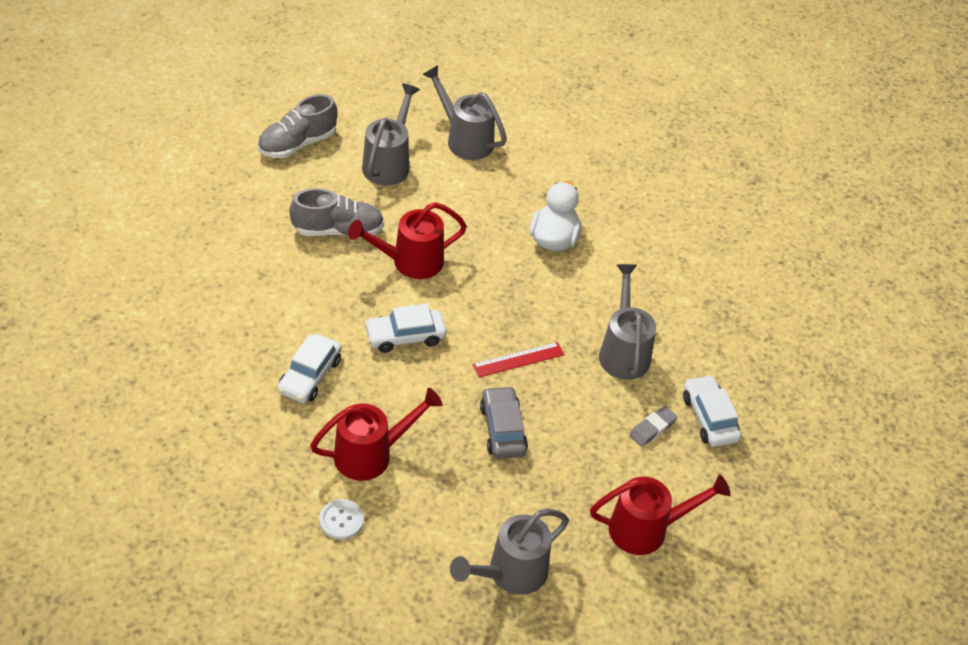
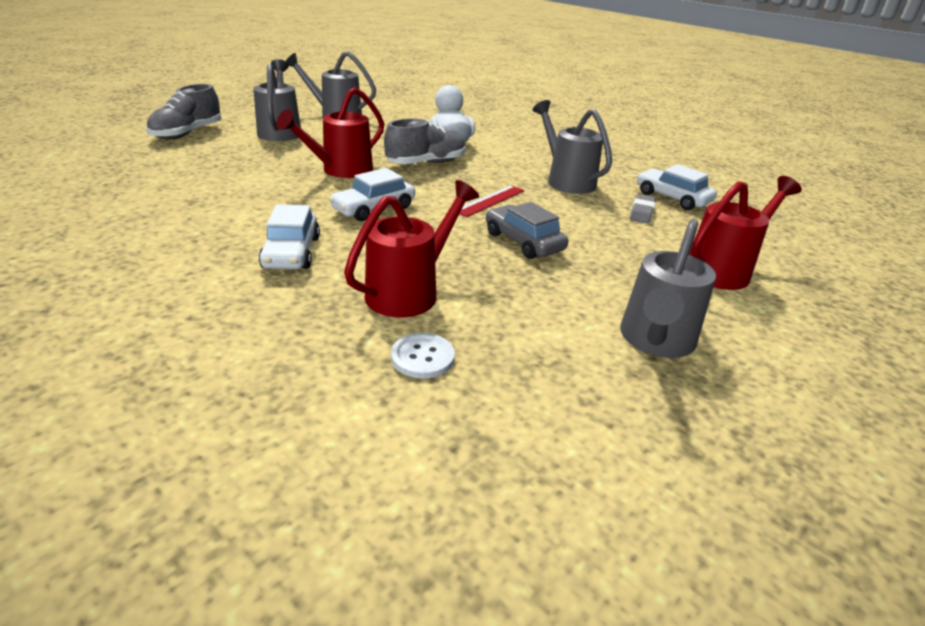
camera: 25 degrees left, 15 degrees down
grey shoe [290,188,384,238] -> grey shoe moved to [384,118,466,164]

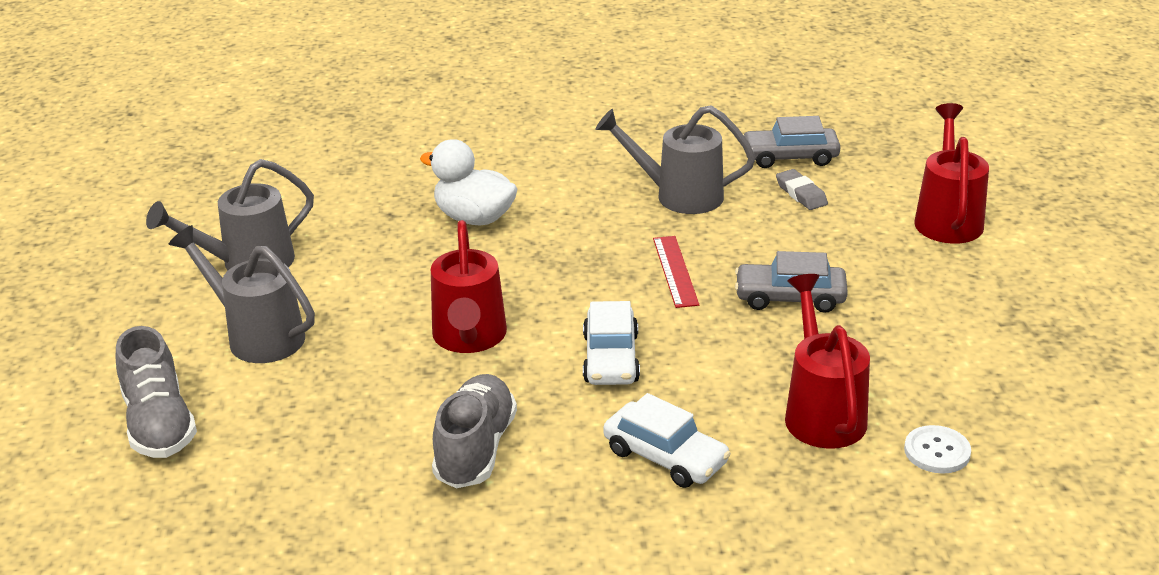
camera: 45 degrees left, 0 degrees up
grey shoe [384,118,466,164] -> grey shoe moved to [432,374,517,489]
grey watering can [620,219,716,358] -> none
white car [637,164,717,210] -> grey car [744,116,840,168]

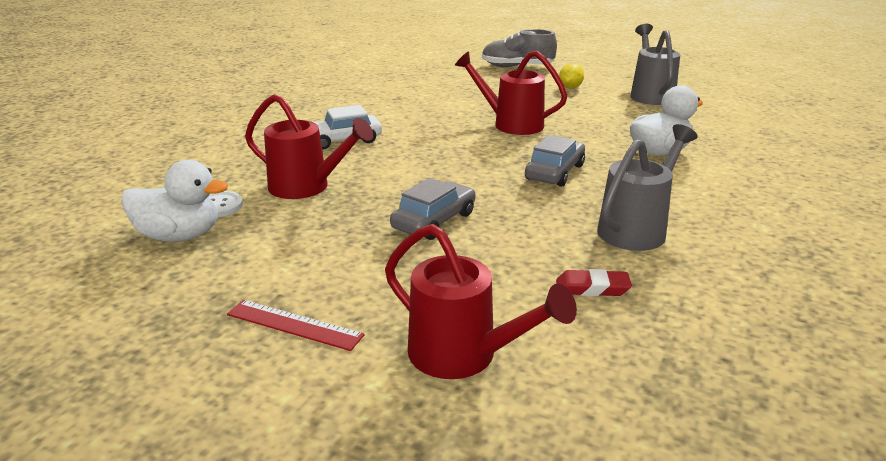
camera: 120 degrees right, 5 degrees down
grey watering can [169,225,315,363] -> yellow lemon [559,63,584,89]
grey shoe [432,374,517,489] -> none
white car [583,301,640,385] -> none
red ruler [653,236,699,308] -> red ruler moved to [227,300,365,351]
grey car [744,116,840,168] -> grey car moved to [525,135,585,187]
grey eraser [776,169,828,210] -> red eraser [556,269,632,296]
none -> white duck [121,160,228,242]

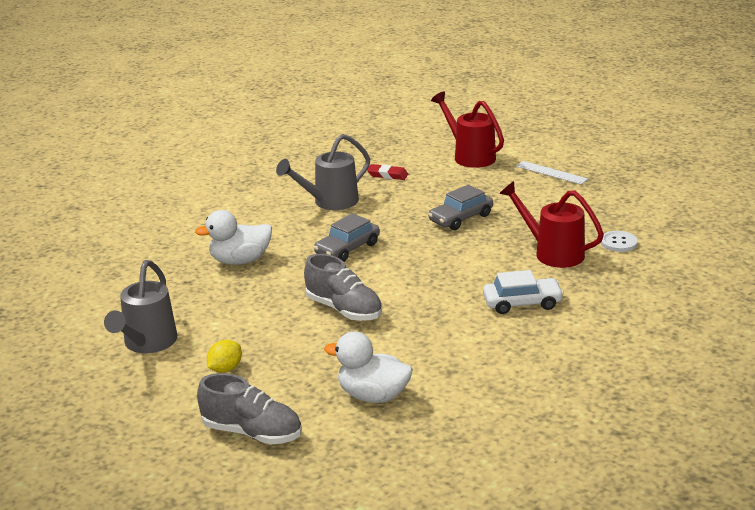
camera: 165 degrees left, 0 degrees up
white duck [121,160,228,242] -> white duck moved to [324,331,413,403]
red ruler [227,300,365,351] -> white ruler [516,161,588,184]
red watering can [455,51,568,135] -> grey shoe [304,254,382,321]

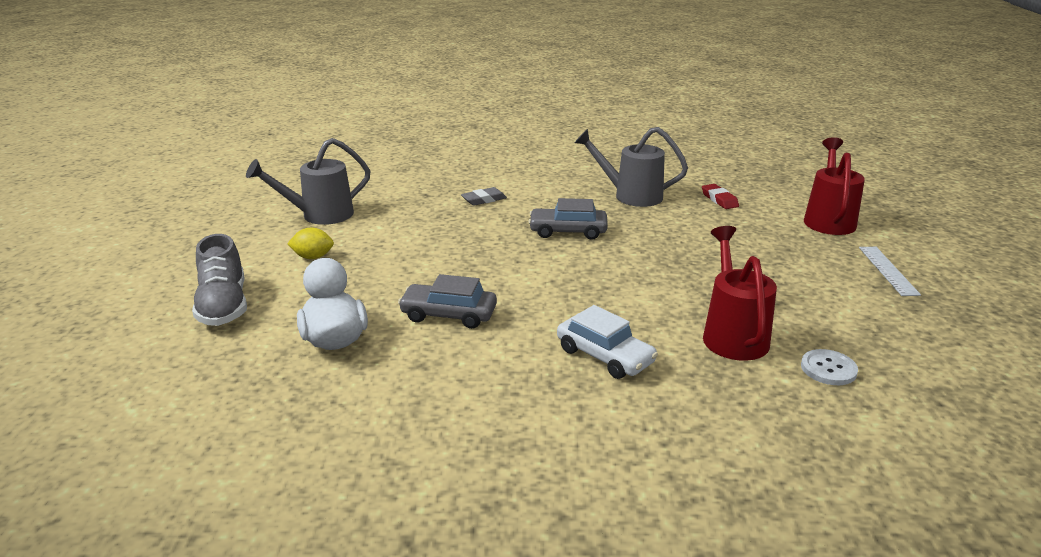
camera: 50 degrees right, 0 degrees up
white duck [195,210,272,265] -> grey eraser [461,187,507,206]
grey shoe [304,254,382,321] -> none
grey car [428,185,493,230] -> grey car moved to [398,274,497,329]

